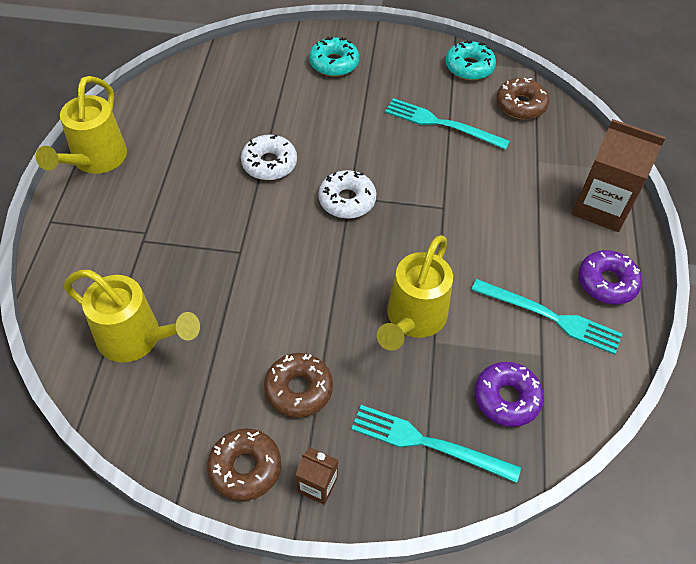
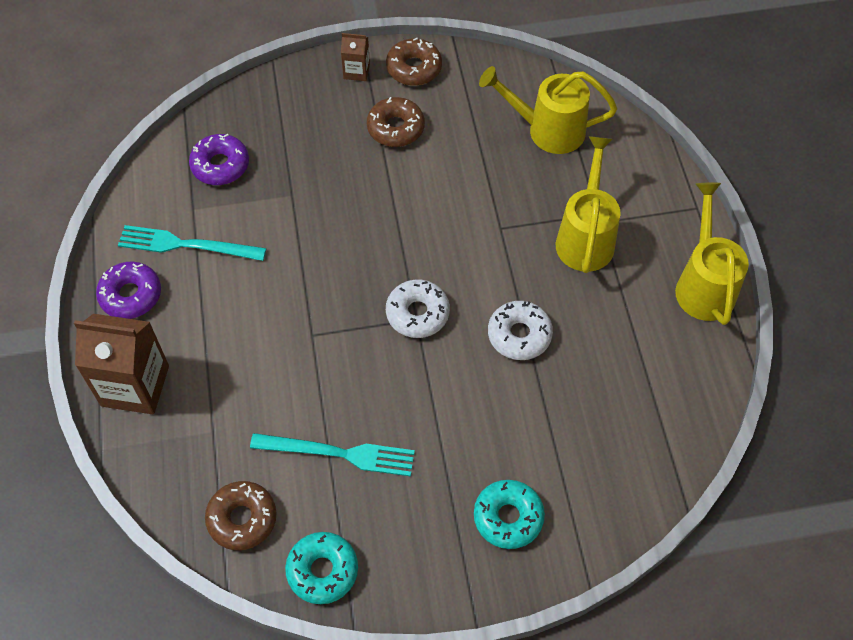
camera: 165 degrees right, 5 degrees up
turquoise fork [351,405,521,483] -> none
yellow watering can [377,235,453,350] -> yellow watering can moved to [556,136,621,273]

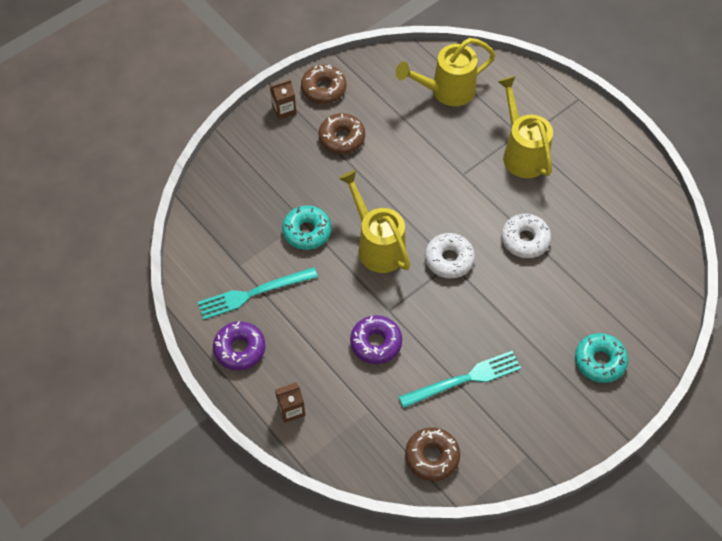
camera: 30 degrees left, 0 degrees up
brown carton [74,314,169,414] -> brown carton [275,382,305,423], size x0.49
purple donut [189,134,249,185] -> purple donut moved to [350,315,402,364]
turquoise donut [285,532,358,604] -> turquoise donut moved to [282,205,331,250]
yellow watering can [675,182,749,325] -> yellow watering can moved to [338,170,411,273]

